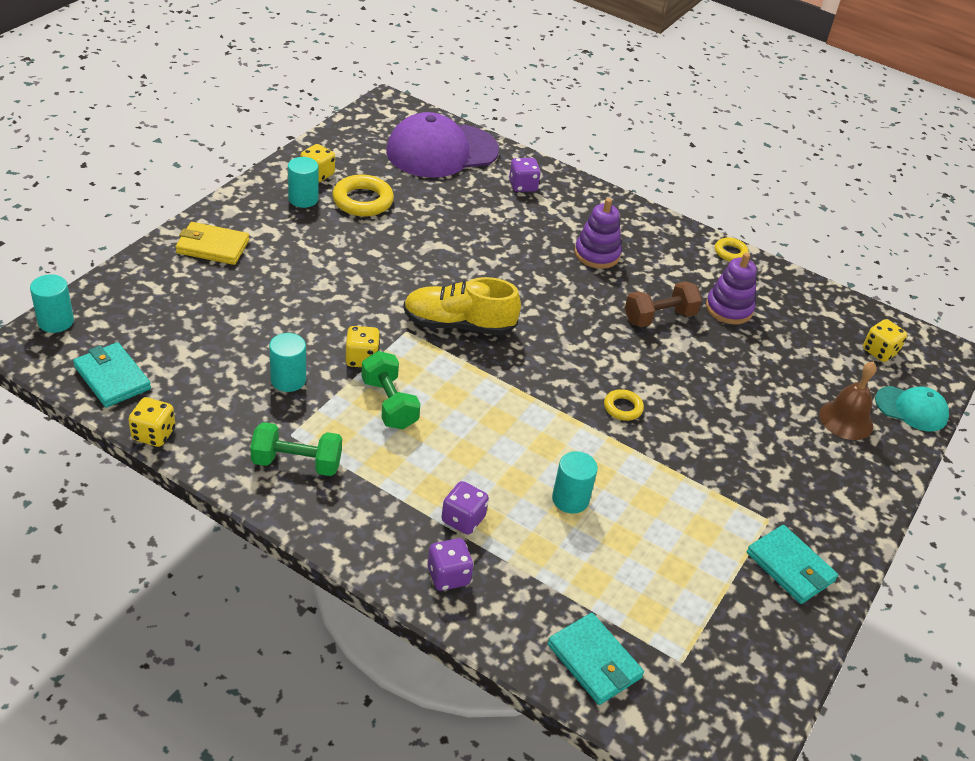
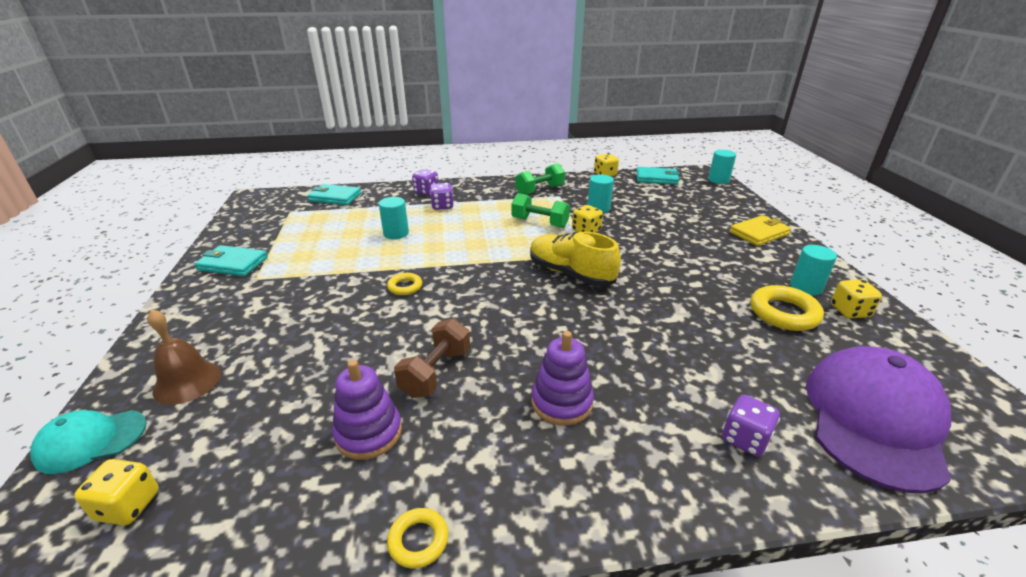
camera: 145 degrees right, 10 degrees down
yellow shoe [403,277,521,336] -> yellow shoe turned 105 degrees counterclockwise [530,232,621,286]

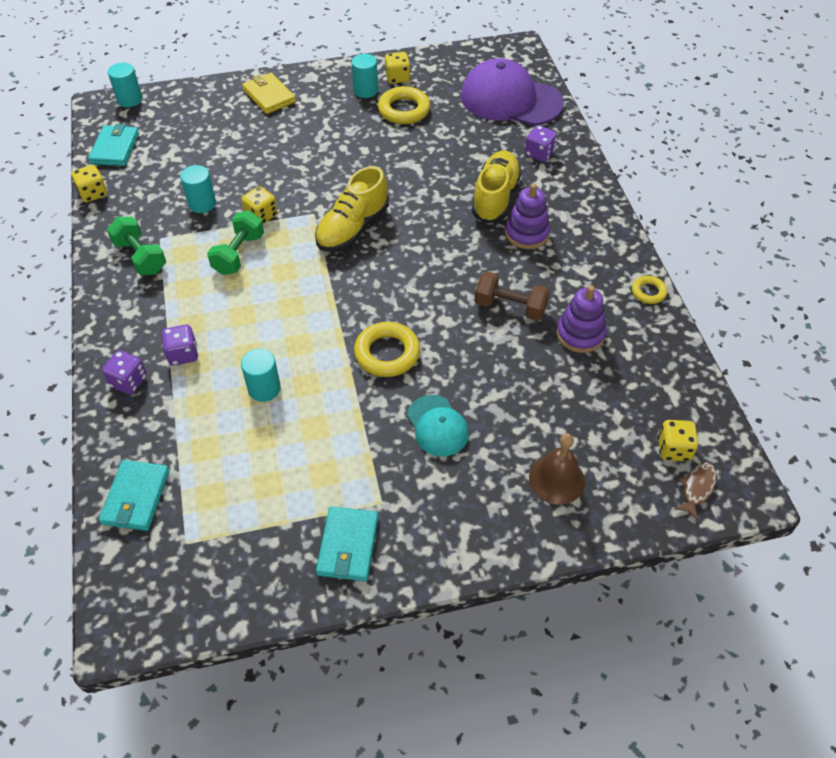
camera: 95 degrees left, 20 degrees up
turquoise cap [30,410,147,474] -> turquoise cap moved to [407,395,469,457]
yellow ring [387,273,422,295] -> yellow ring [354,322,420,377], size x1.78
none -> yellow shoe [472,151,522,223]
none -> brown fish [675,462,717,520]

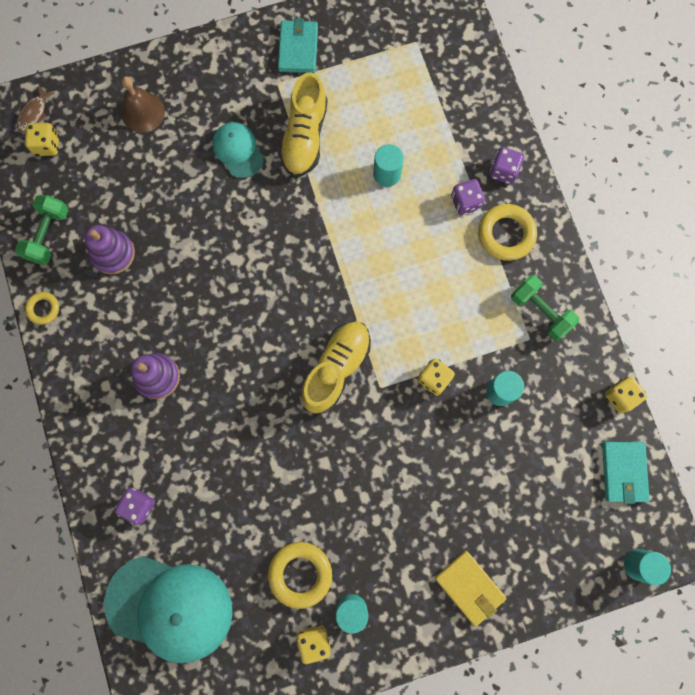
camera: 175 degrees right, 25 degrees up
turquoise wallet [99,460,170,531] -> none
green dumbbell [207,211,264,275] -> green dumbbell moved to [15,195,68,265]
yellow ring [354,322,420,377] -> yellow ring moved to [478,204,537,261]
purple cap [461,58,564,126] -> turquoise cap [104,556,233,663]
yellow shoe [472,151,522,223] -> yellow shoe moved to [279,72,328,177]
brown dumbbell [475,271,550,321] -> none

